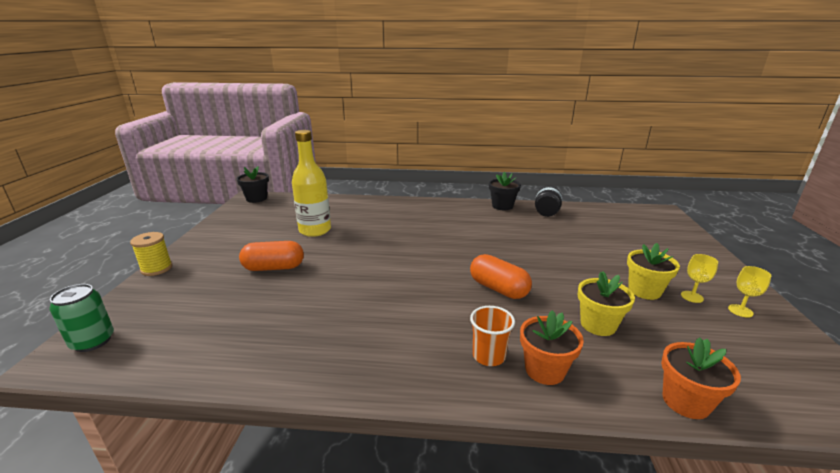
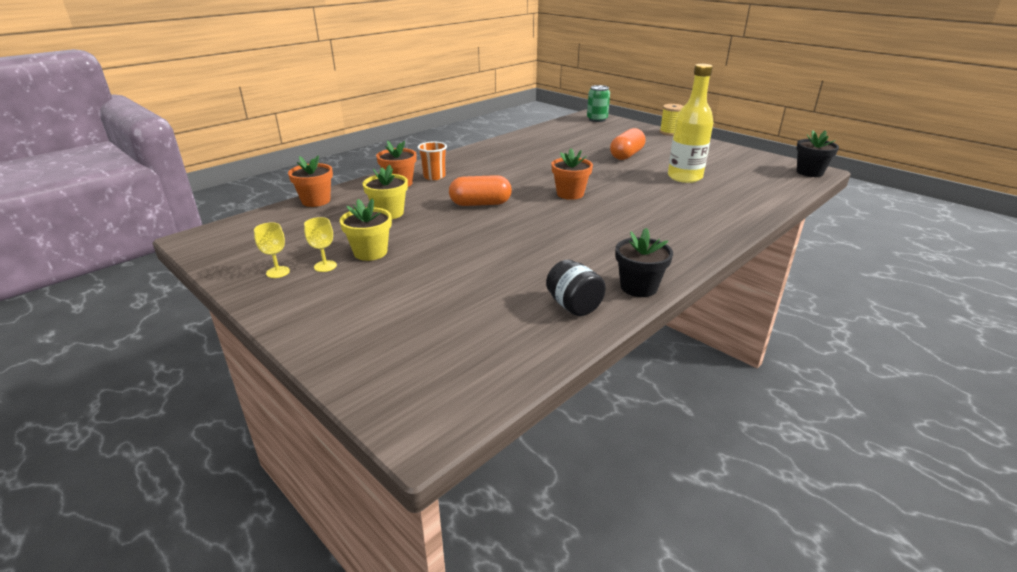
camera: 130 degrees right, 5 degrees up
none -> orange flower pot [551,148,593,200]

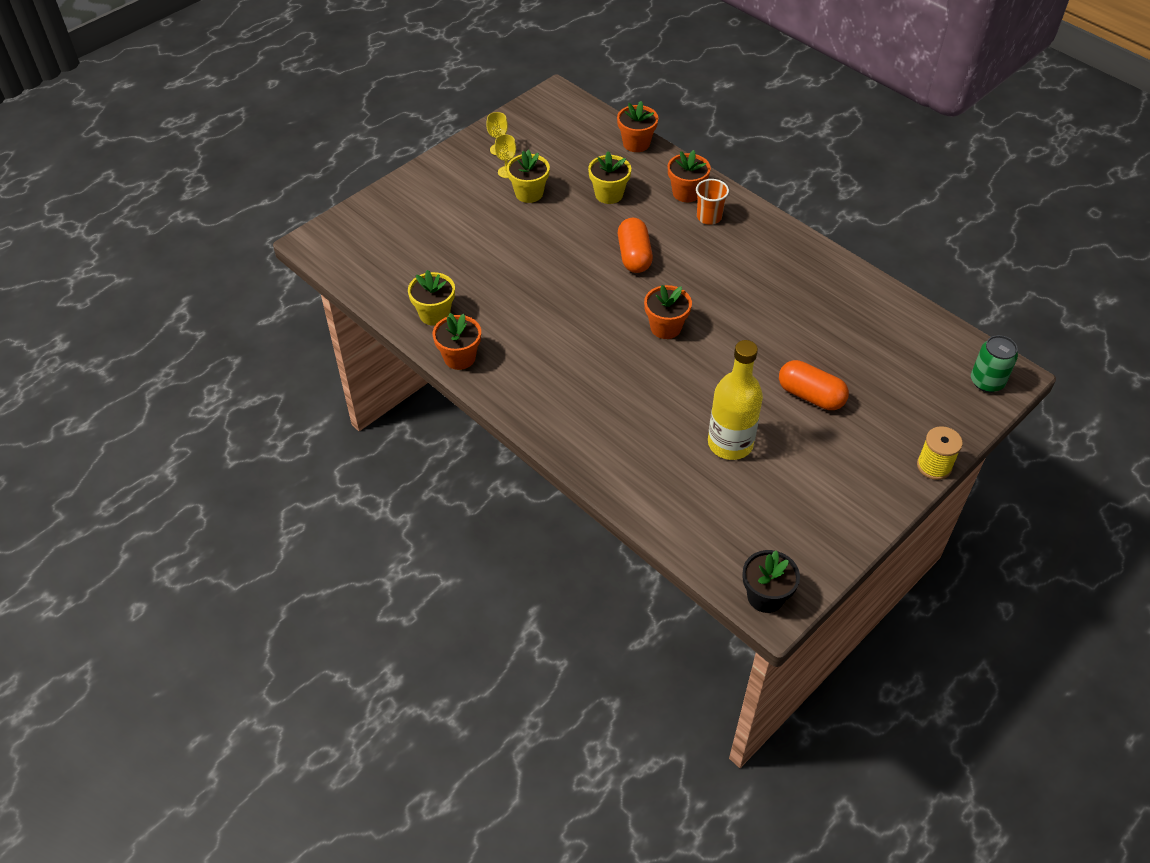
camera: 90 degrees right, 20 degrees up
black jar [546,260,606,316] -> yellow flower pot [408,270,455,326]
black flower pot [615,228,673,297] -> orange flower pot [433,313,481,370]

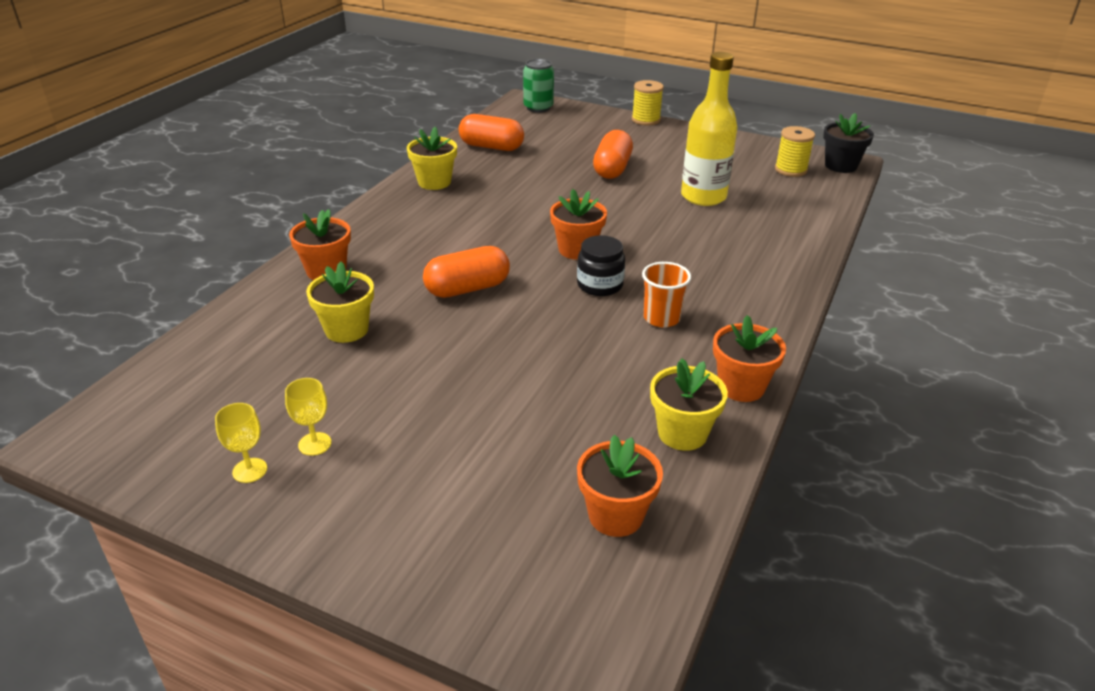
camera: 110 degrees left, 15 degrees down
yellow flower pot [507,149,550,203] -> yellow flower pot moved to [407,127,457,190]
orange flower pot [617,101,658,152] -> orange flower pot moved to [577,435,663,537]
orange cup [696,179,729,225] -> orange cup moved to [642,262,691,327]
none -> orange capsule [459,114,524,151]
none -> black jar [577,235,625,296]
none -> yellow spool [775,126,815,177]

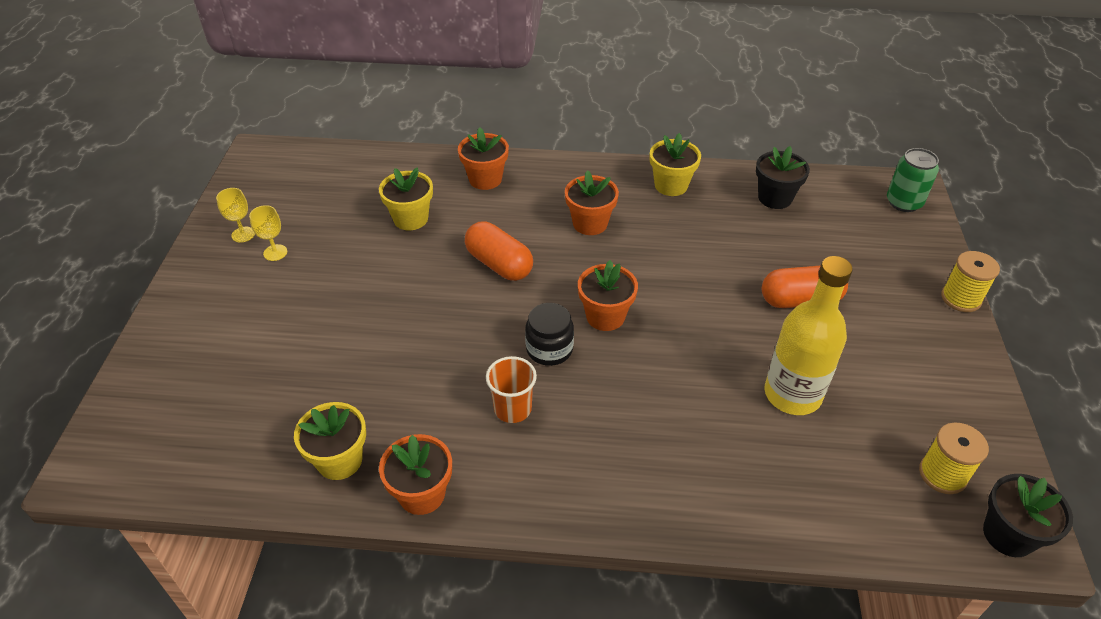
camera: 70 degrees right, 10 degrees up
orange capsule [459,114,524,151] -> black flower pot [756,146,810,209]
orange flower pot [577,435,663,537] -> orange flower pot moved to [565,170,619,235]

